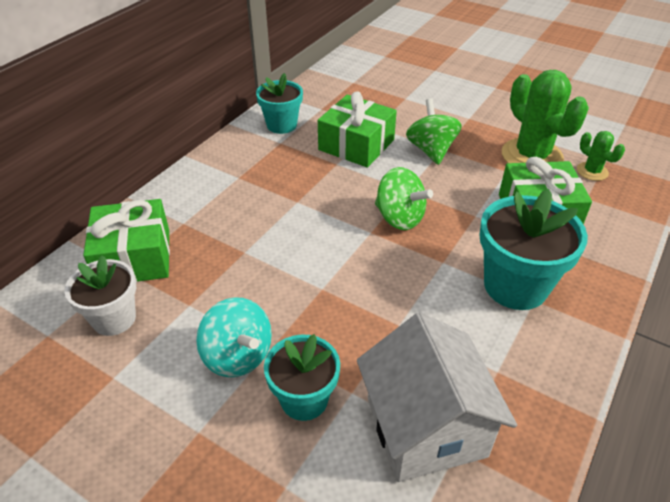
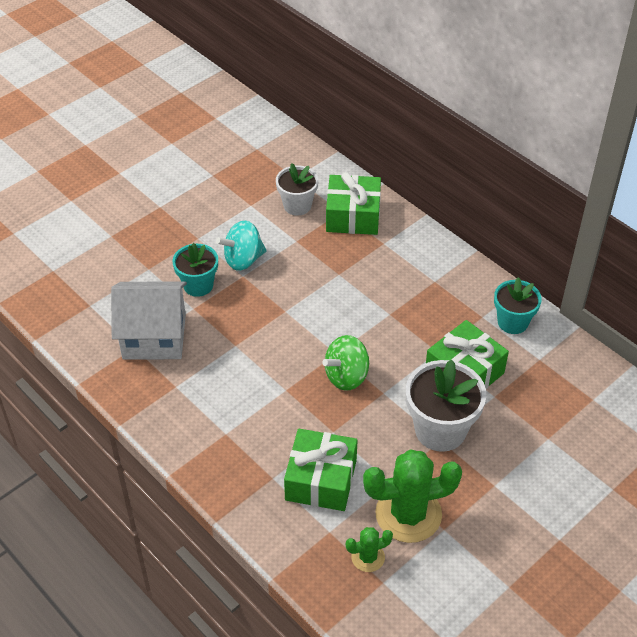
camera: 105 degrees right, 5 degrees up
green spinning top [406,98,462,165] -> white flower pot [406,360,486,452]
turquoise flower pot [480,189,588,310] -> none

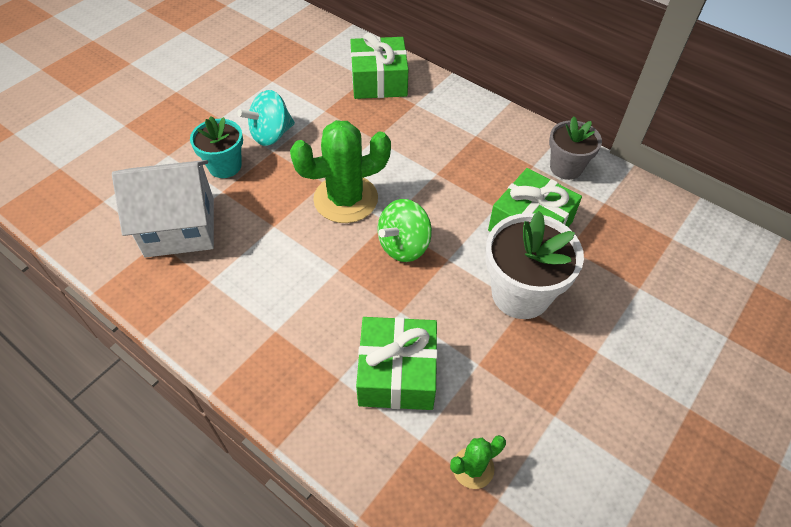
camera: 10 degrees left, 5 degrees up
white flower pot [276,163,318,216] -> none
green cactus [363,450,462,543] -> green cactus moved to [290,120,391,223]
turquoise flower pot [494,277,542,334] -> grey flower pot [549,116,602,180]

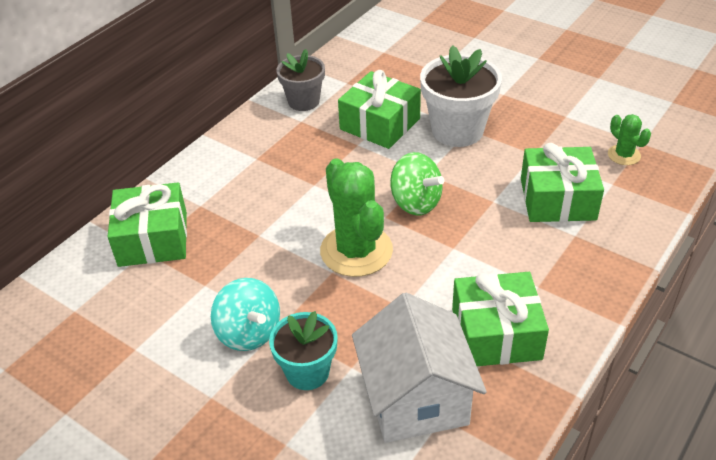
camera: 90 degrees left, 10 degrees down
none -> green gift [452,272,549,366]

